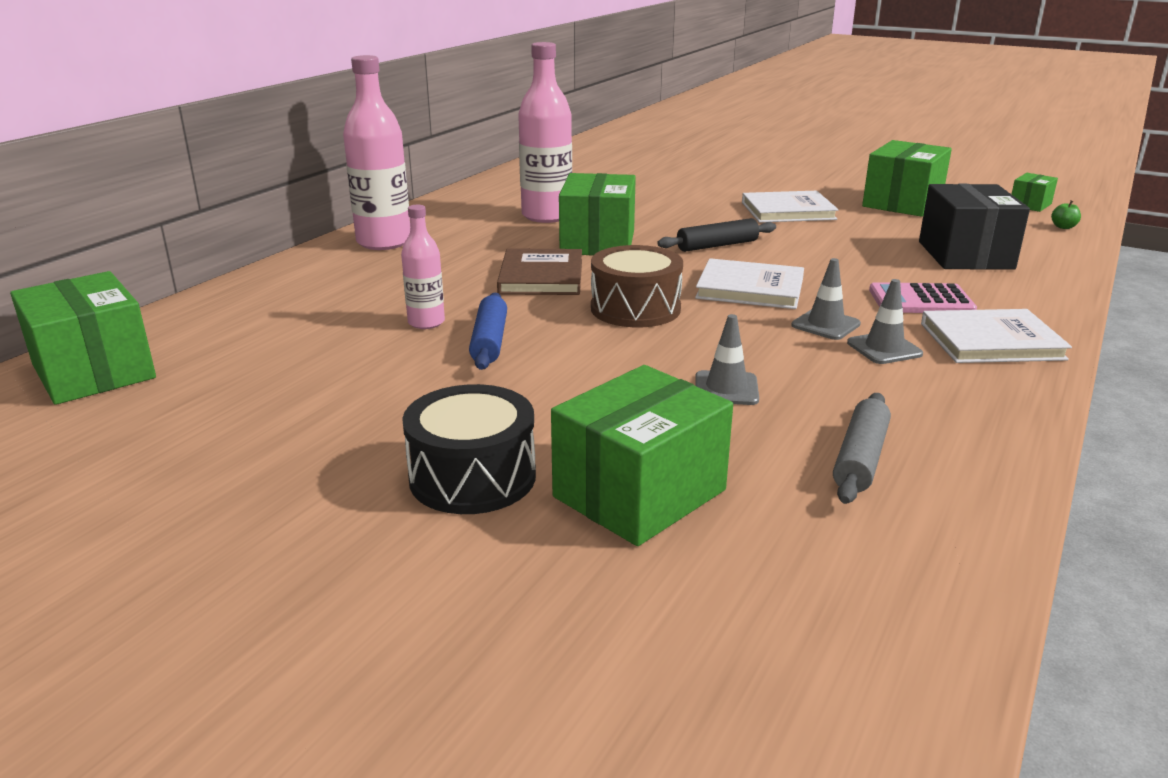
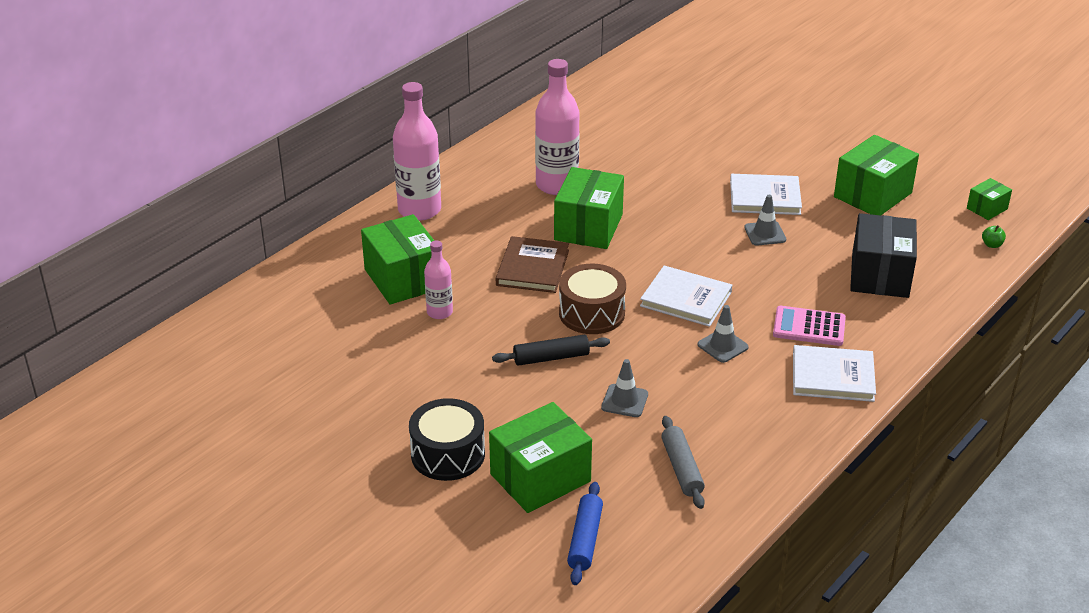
camera: 10 degrees right, 10 degrees up
green box [10,271,156,405] -> green box moved to [361,214,435,304]
blue rolling pin [469,293,507,370] -> blue rolling pin moved to [567,482,603,585]
black rolling pin [657,218,776,252] -> black rolling pin moved to [492,335,610,366]
grey rolling pin [833,393,891,504] -> grey rolling pin turned 45 degrees counterclockwise [661,416,705,509]
grey traffic cone [847,279,923,364] -> grey traffic cone moved to [744,195,786,246]

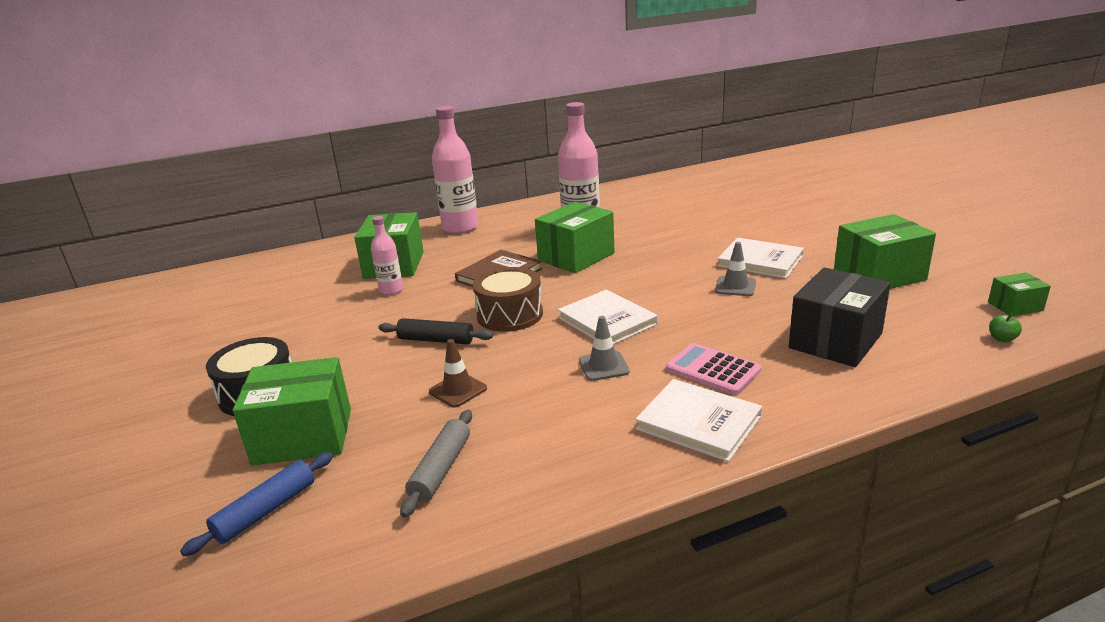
camera: 30 degrees right, 10 degrees down
grey traffic cone [601,359,648,417] -> brown traffic cone [429,339,487,408]

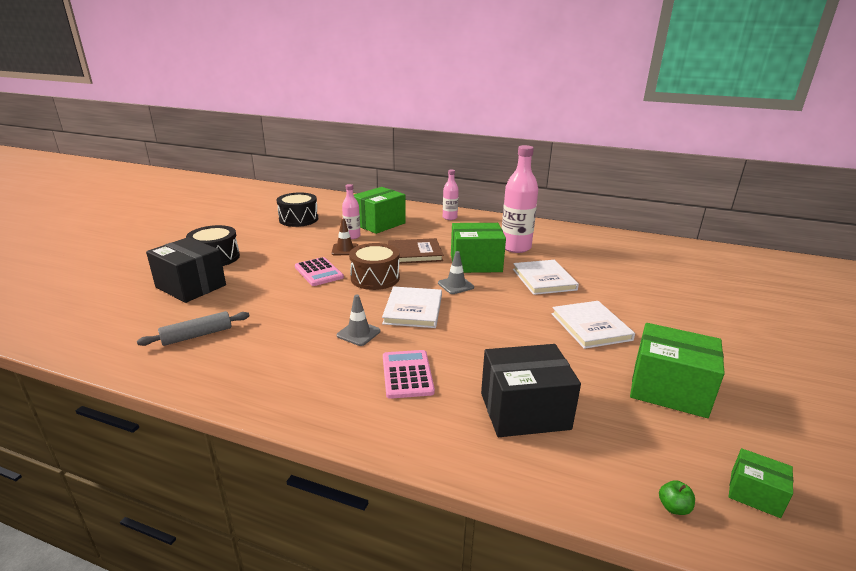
camera: 40 degrees right, 0 degrees up
blue rolling pin [180,452,333,556] -> none
green box [233,357,351,465] -> black box [146,237,226,303]
black rolling pin [378,318,493,344] -> pink calculator [295,257,344,286]
brown traffic cone [429,339,487,408] -> brown traffic cone moved to [332,219,358,255]
pink bottle [432,106,478,234] -> pink bottle [443,170,459,220], size x0.55
white book [635,379,762,462] -> white book moved to [513,260,579,295]
grey traffic cone [715,242,756,296] -> grey traffic cone moved to [438,251,474,294]
none -> black drum [276,192,318,227]

